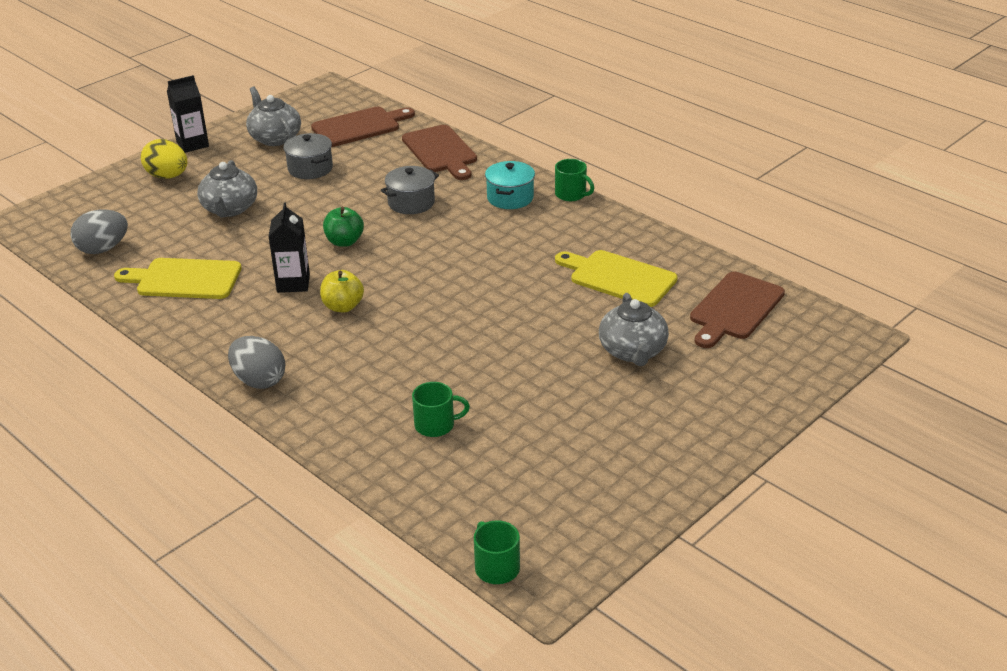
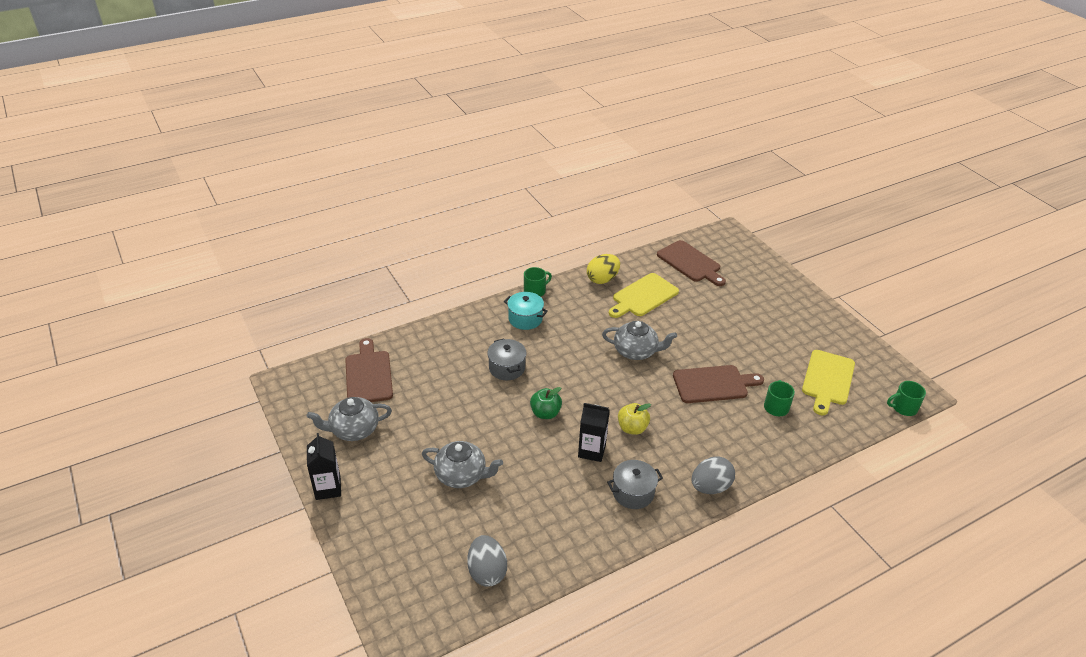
camera: 75 degrees left, 5 degrees up
yellow cutting board [114,258,241,299] -> yellow cutting board moved to [802,350,855,416]
yellow egg [141,139,187,179] -> yellow egg moved to [587,254,620,284]
grey pot [284,133,333,179] -> grey pot moved to [607,460,663,509]
brown cutting board [402,125,477,180] -> brown cutting board moved to [673,365,764,403]
grey teapot [599,293,669,366] -> grey teapot moved to [602,321,677,360]

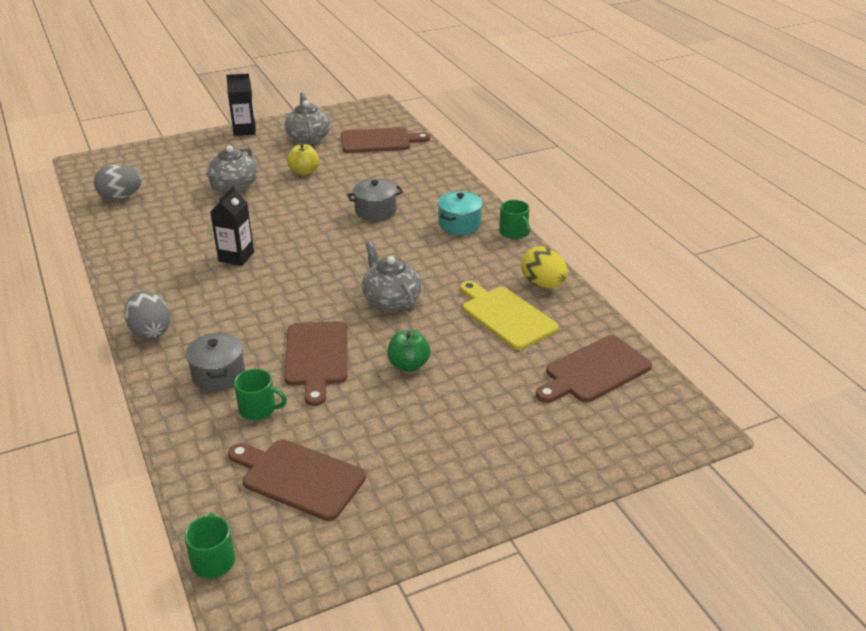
camera: 95 degrees right, 5 degrees down
green apple [530,387,562,419] -> green apple moved to [387,330,431,372]
grey teapot [602,321,677,360] -> grey teapot turned 135 degrees clockwise [362,241,422,312]
grey pot [607,460,663,509] -> grey pot moved to [186,332,245,391]
yellow apple [618,403,651,435] -> yellow apple moved to [287,143,320,176]
yellow cutting board [802,350,855,416] -> brown cutting board [228,439,366,521]

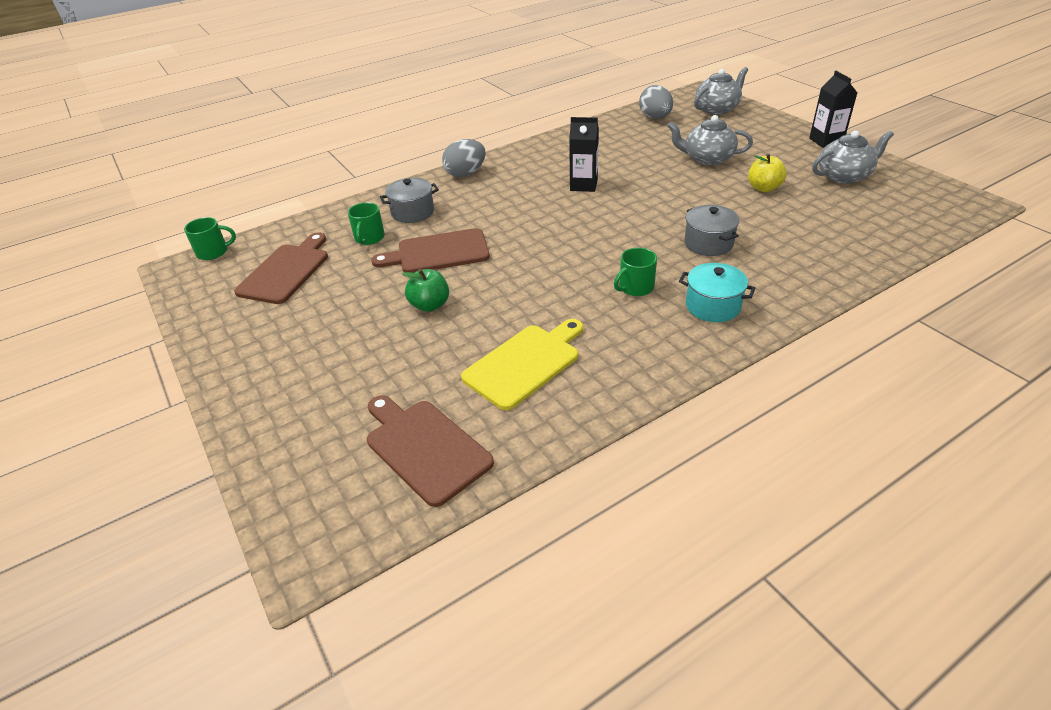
camera: 85 degrees right, 5 degrees up
brown cutting board [341,127,430,153] -> none
grey teapot [362,241,422,312] -> grey teapot moved to [694,67,748,115]
green mug [499,200,530,239] -> green mug moved to [614,248,657,296]
yellow egg [521,246,568,288] -> none

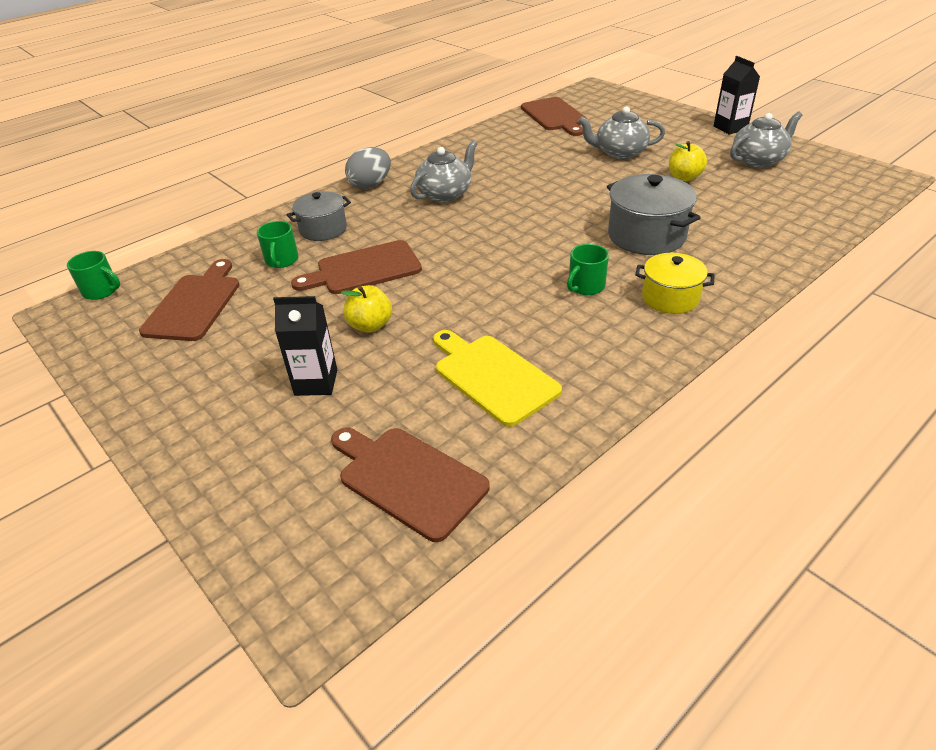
camera: 10 degrees left, 0 degrees up
green mug [184,217,236,260] -> green mug turned 45 degrees clockwise [67,251,120,300]
green apple [402,269,449,312] -> yellow apple [341,285,392,333]
yellow cutting board [461,319,583,410] -> yellow cutting board turned 75 degrees counterclockwise [433,330,562,427]
black carton [569,117,599,192] -> black carton moved to [273,296,337,396]
grey egg [639,85,673,119] -> brown cutting board [521,97,587,136]
turquoise pot [679,263,755,322] -> yellow pot [635,253,715,314]
grey pot [684,205,740,256] -> grey pot [607,174,701,255], size x1.54
grey teapot [694,67,748,115] -> grey teapot moved to [410,140,477,203]

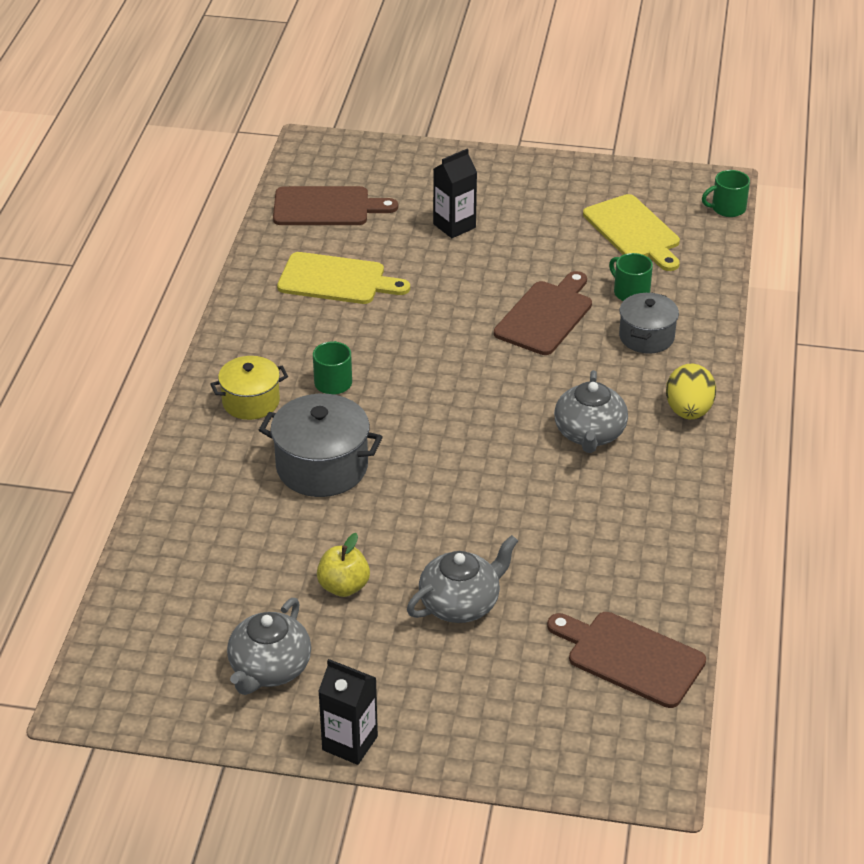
camera: 140 degrees right, 0 degrees up
brown cutting board [139,259,239,341] -> yellow cutting board [583,194,680,271]
yellow apple [341,285,392,333] -> none
grey egg [345,147,391,189] -> yellow egg [666,364,716,419]

